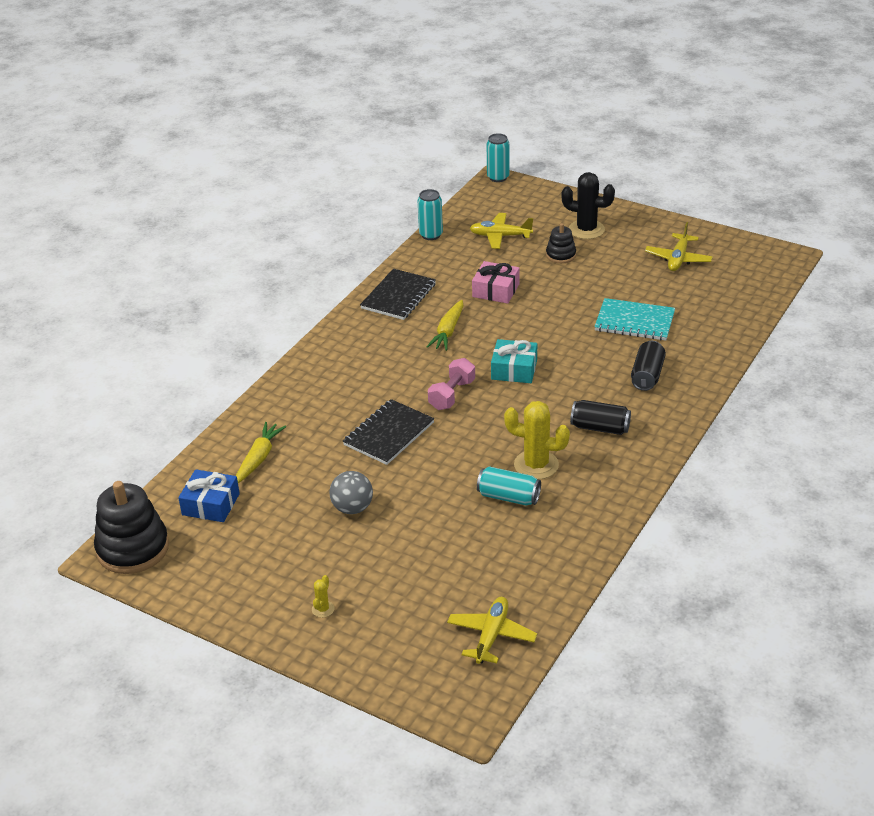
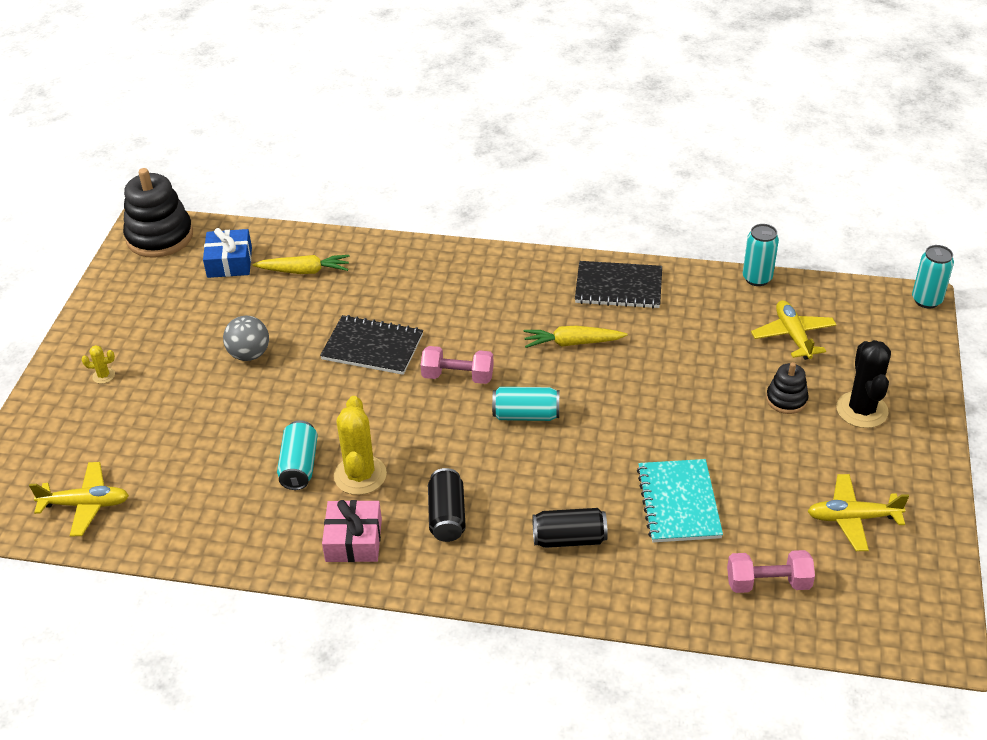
camera: 70 degrees right, 5 degrees up
pink gift [472,261,520,304] -> pink gift moved to [322,500,382,562]
turquoise gift [491,339,537,383] -> turquoise can [492,387,559,421]
none -> pink dumbbell [727,550,815,593]

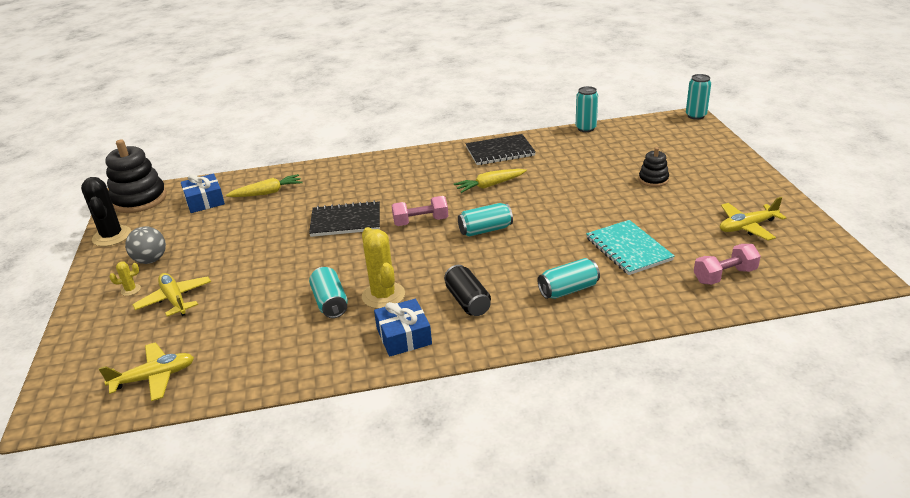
camera: 20 degrees left, 10 degrees down
grey ball [223,316,269,361] -> grey ball moved to [125,226,166,264]
pink gift [322,500,382,562] -> blue gift [374,299,432,357]
black can [532,508,608,548] -> turquoise can [538,258,600,299]
yellow plane [751,300,837,360] -> yellow plane moved to [132,273,211,316]
black cactus [836,340,891,428] -> black cactus moved to [81,177,131,247]

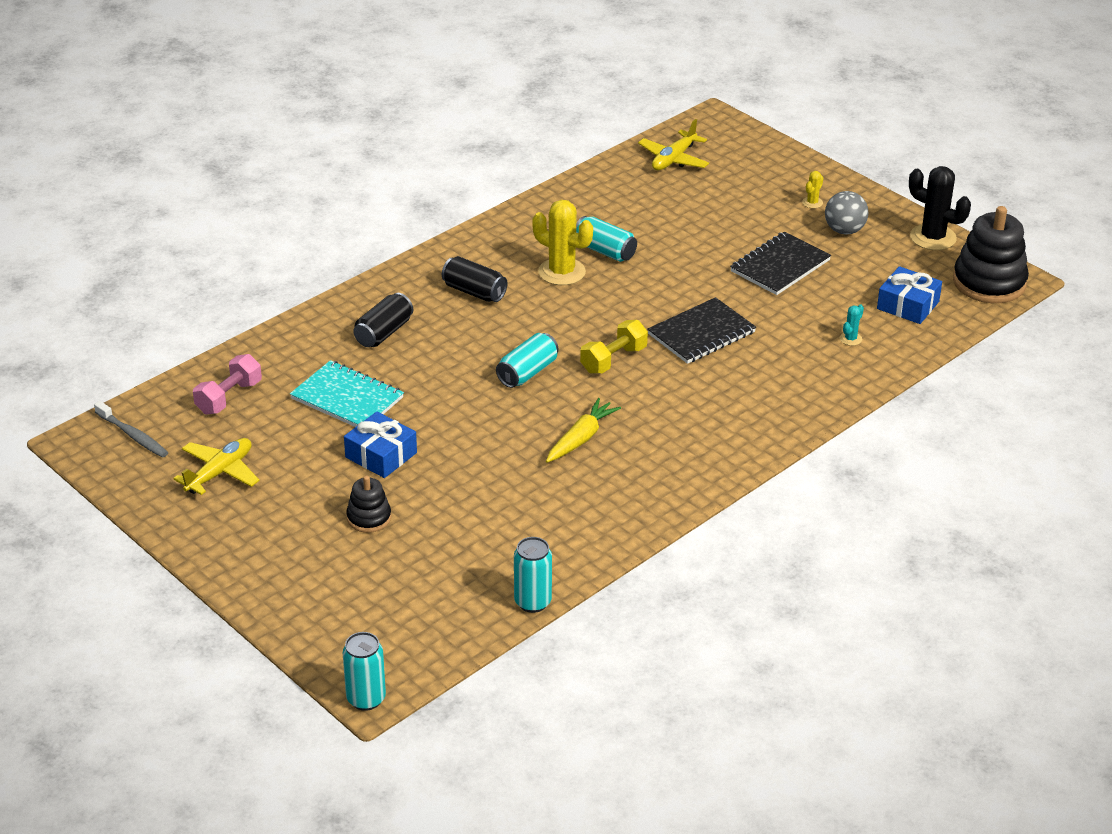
camera: 145 degrees right, 5 degrees up
yellow plane [132,273,211,316] -> none
yellow carrot [226,174,303,197] -> turquoise cactus [840,304,864,346]
blue gift [374,299,432,357] -> blue gift moved to [344,412,417,478]
pink dumbbell [391,196,448,226] -> yellow dumbbell [580,320,648,374]
black notebook [466,134,536,165] -> black notebook moved to [730,231,831,295]
turquoise can [538,258,600,299] -> black can [353,293,413,347]
none -> grey toothbrush [94,401,169,458]

